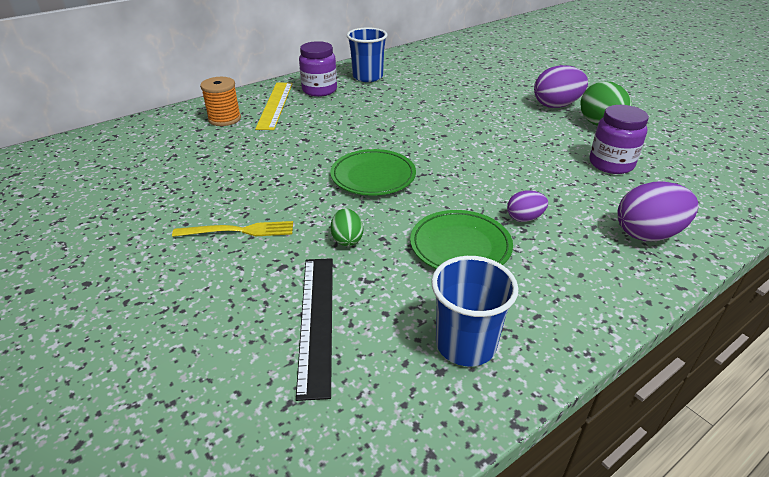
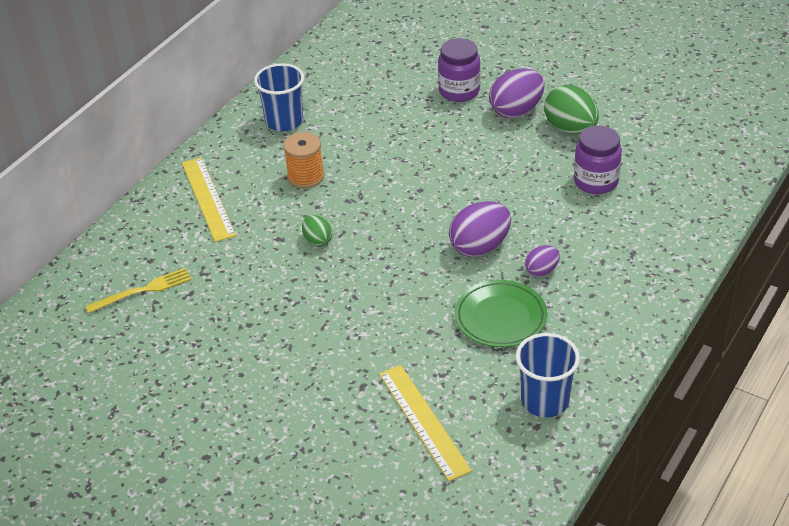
camera: 20 degrees left, 5 degrees up
yellow fork [172,221,293,237] -> yellow fork moved to [85,268,192,313]
orange spool [200,77,241,126] -> orange spool moved to [283,132,324,189]
black ruler [296,258,333,401] -> yellow ruler [379,365,472,481]
purple jar [299,41,337,97] -> purple jar moved to [438,38,481,102]
green plate [330,149,416,195] -> none
green egg [331,209,363,246] -> green egg moved to [302,215,332,247]
purple egg [617,181,699,241] -> purple egg moved to [449,201,511,257]

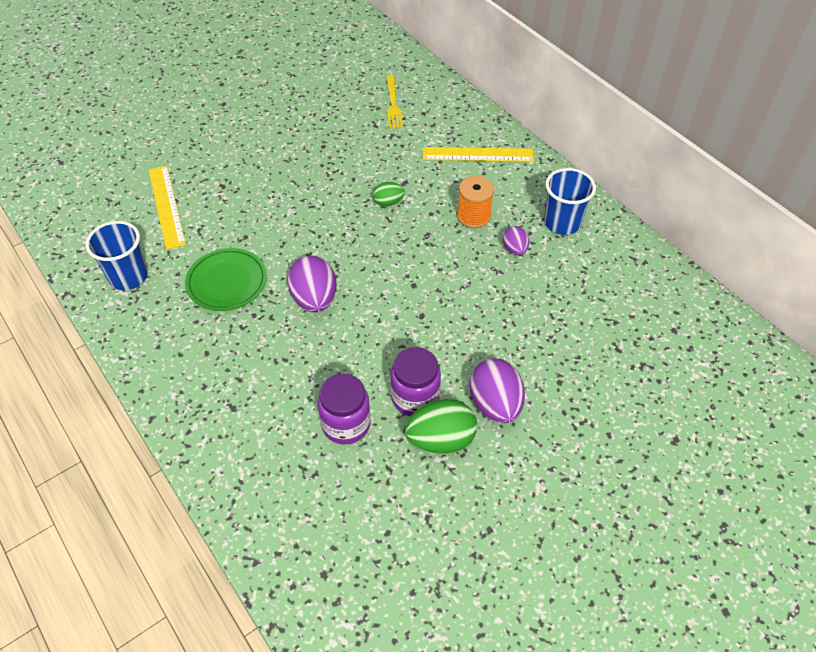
camera: 110 degrees right, 10 degrees up
yellow ruler [379,365,472,481] -> yellow ruler turned 75 degrees clockwise [149,165,186,250]
purple jar [438,38,481,102] -> purple jar moved to [390,347,441,417]
purple egg [525,245,560,277] -> purple egg moved to [503,226,529,255]

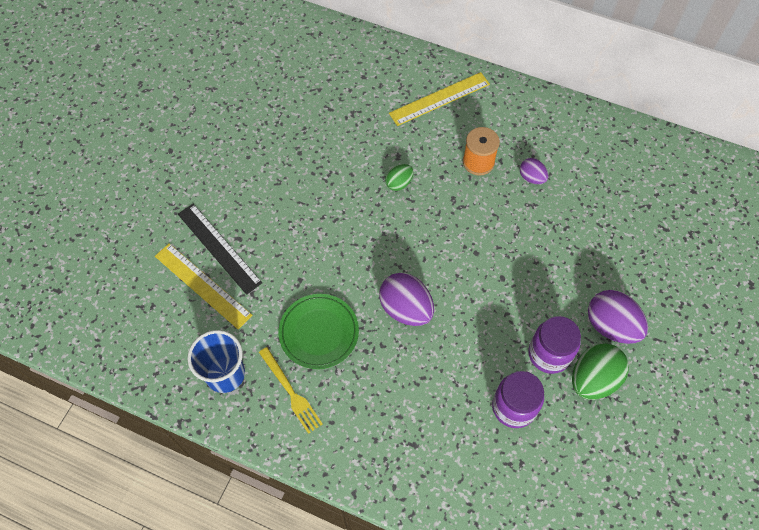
camera: 30 degrees left, 10 degrees up
yellow fork [386,75,403,128] -> yellow fork moved to [259,347,322,434]
blue cup [544,168,596,235] -> none
none -> black ruler [178,204,262,295]

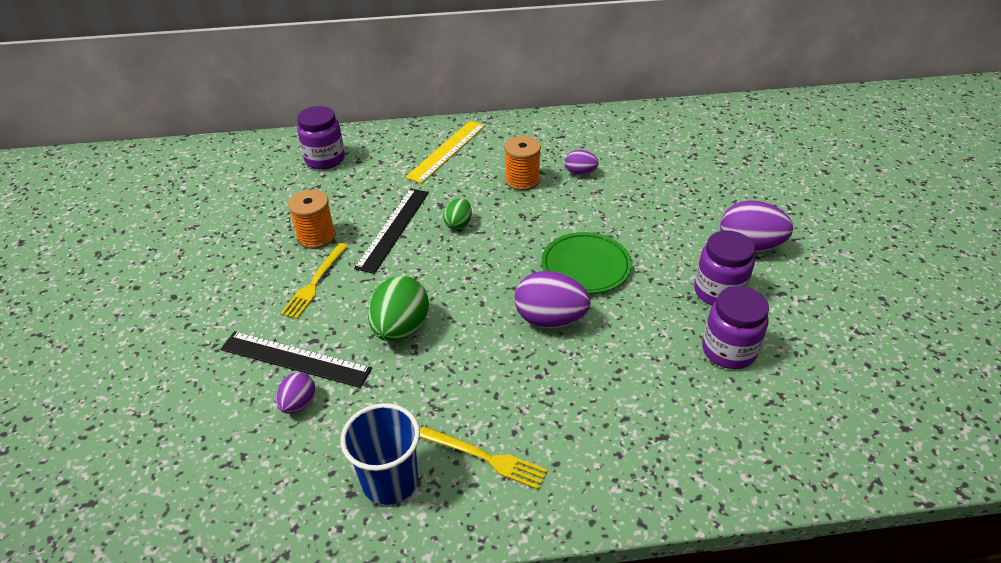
camera: 30 degrees left, 20 degrees down
yellow ruler [155,243,253,329] -> purple egg [276,372,315,414]
green plate [278,294,359,369] -> green plate moved to [541,232,632,294]
green egg [572,343,629,400] -> green egg moved to [368,276,429,342]
none -> yellow fork [280,243,348,319]
none -> orange spool [288,190,336,249]
none -> purple jar [297,106,345,170]
none -> black ruler [354,188,429,274]

